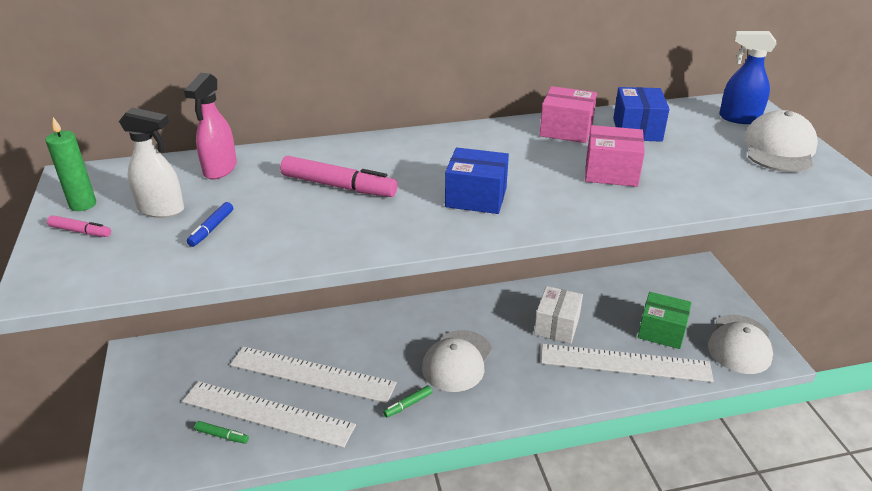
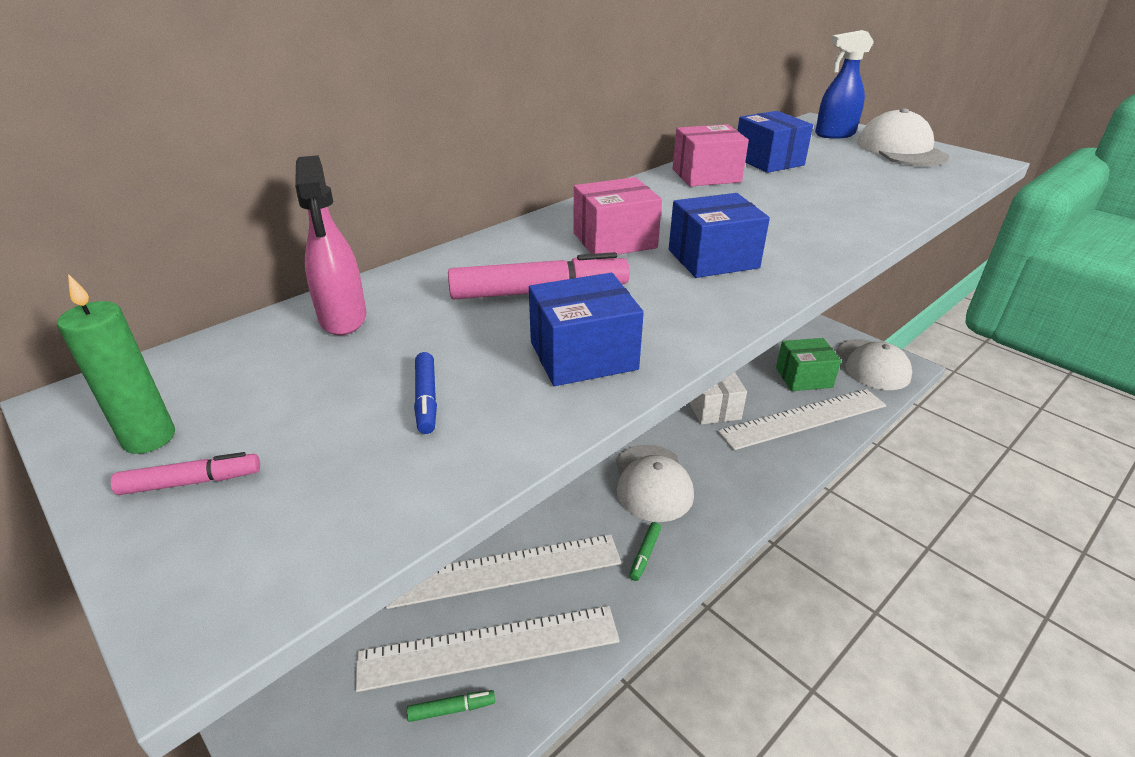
camera: 30 degrees left, 0 degrees up
white spray bottle [119,107,184,218] -> none
pink box [585,125,645,187] -> pink box moved to [573,177,662,255]
none -> blue box [529,273,644,386]

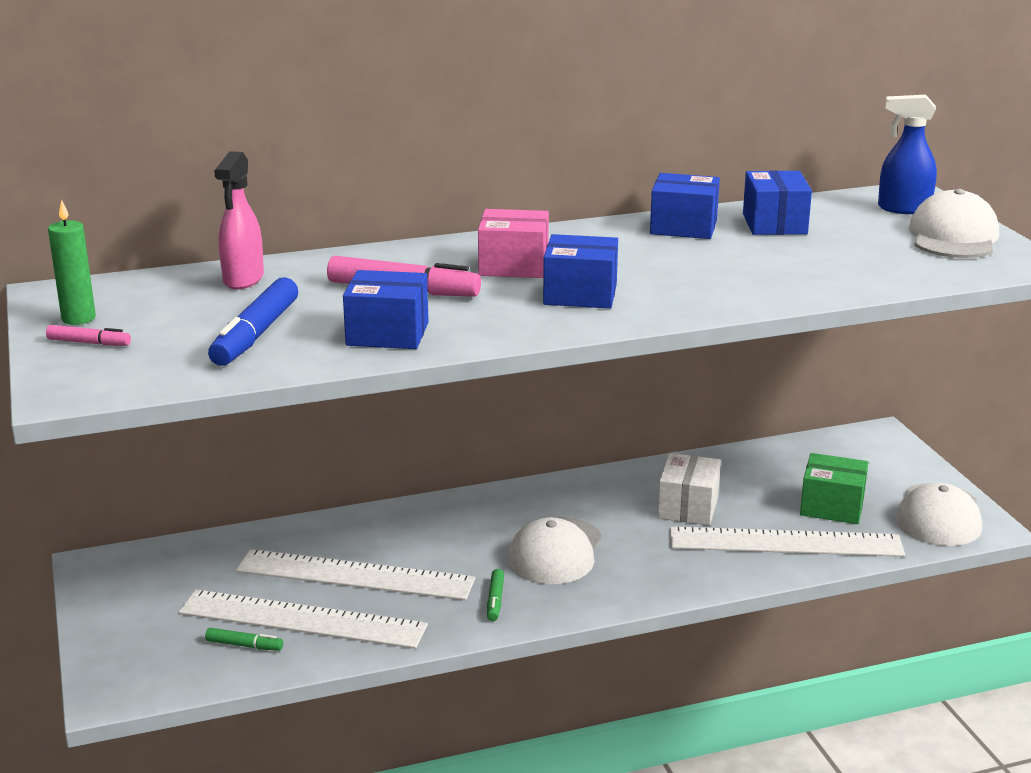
camera: 25 degrees right, 10 degrees down
blue marker [414,352,437,434] -> blue marker [208,277,298,366], size x1.96
green marker [629,522,661,581] -> green marker turned 45 degrees counterclockwise [487,569,504,621]
pink box [673,124,749,187] -> blue box [650,173,720,239]

